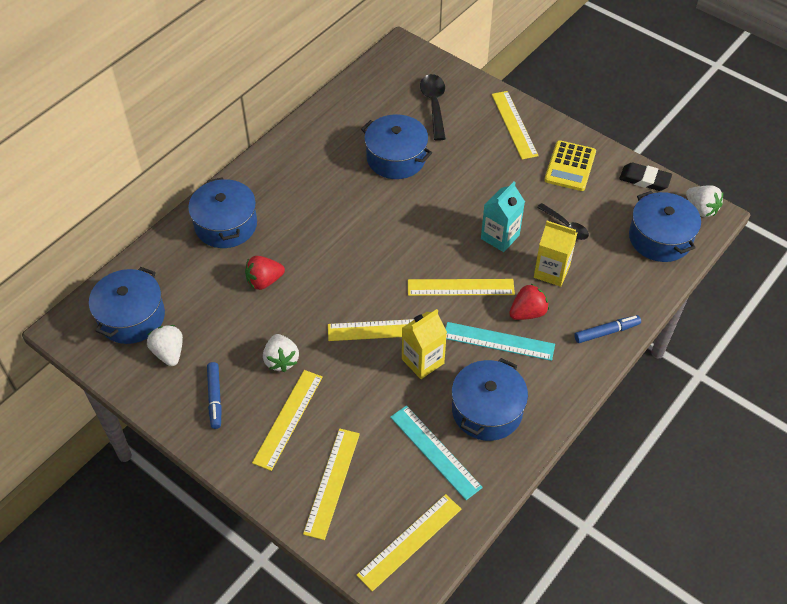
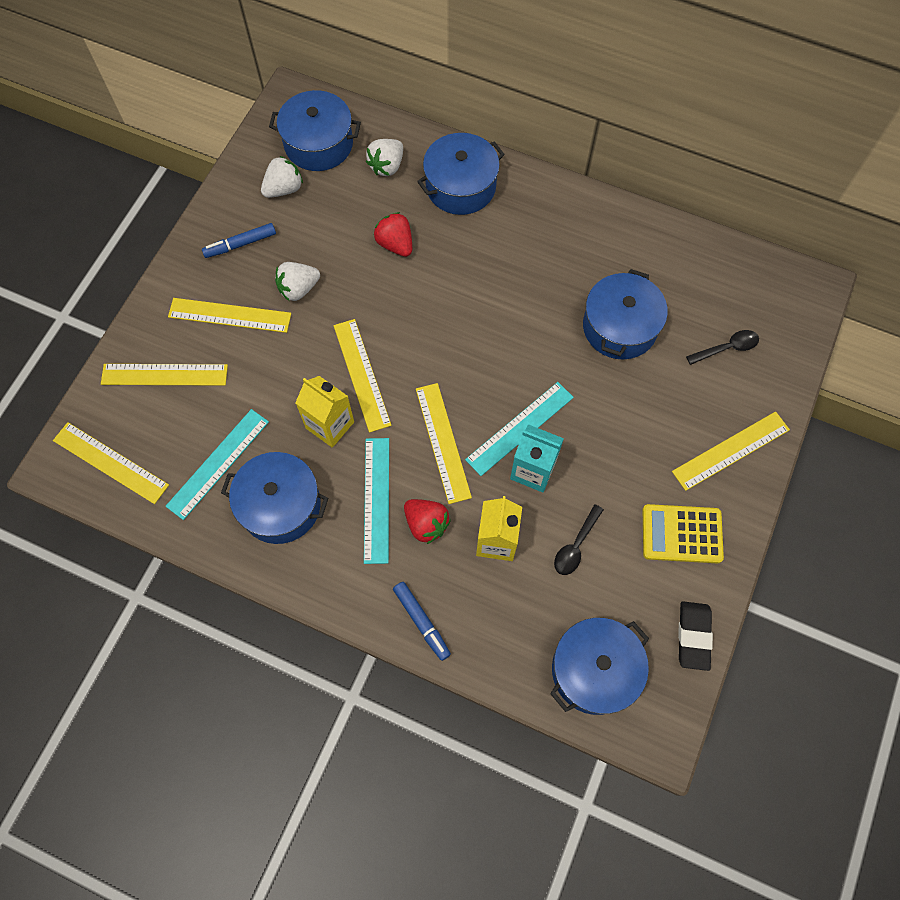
camera: 75 degrees right, 15 degrees up
black spoon [420,74,446,141] -> black spoon [686,330,759,365], size x0.66
white strawberry [686,186,723,217] -> white strawberry moved to [366,139,403,176]
none -> turquoise ruler [465,382,574,476]

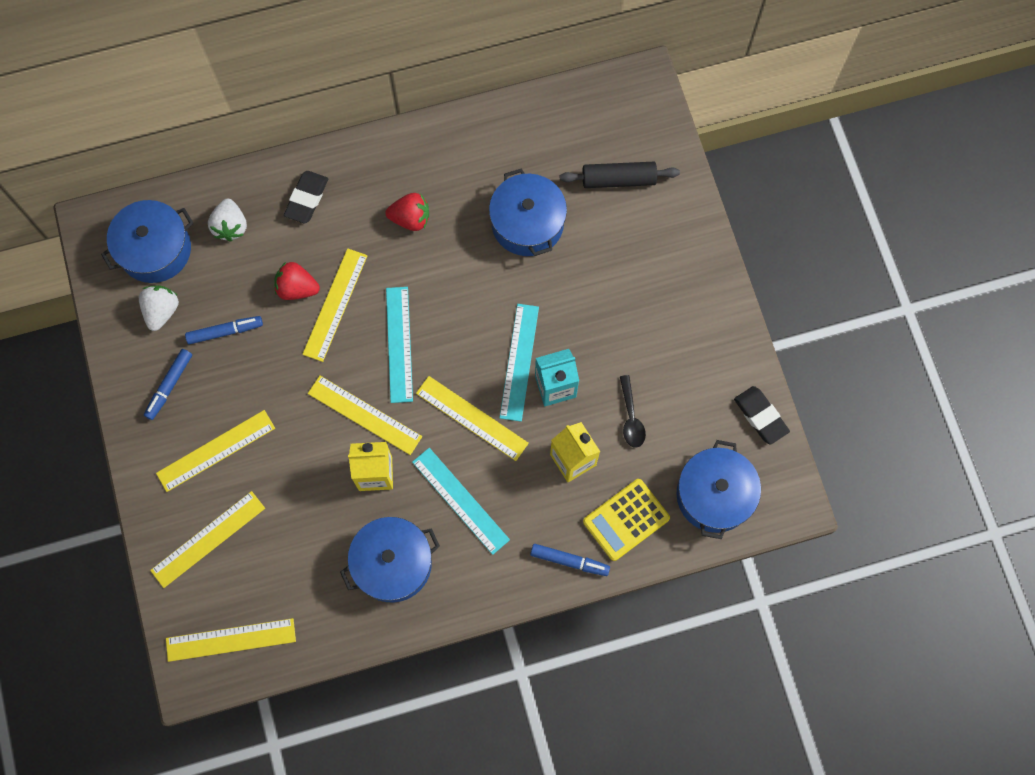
camera: 40 degrees left, 5 degrees up
turquoise ruler [165,409,269,520] -> turquoise ruler moved to [386,287,413,403]
white strawberry [275,262,320,301] -> none
red strawberry [404,499,451,544] -> red strawberry moved to [385,193,429,231]
blue pot [417,133,505,215] -> black eraser [284,171,328,223]
yellow calculator [643,504,724,563] -> yellow calculator moved to [583,479,670,561]
yellow ruler [672,412,790,491] -> yellow ruler moved to [302,248,368,362]
black spoon [686,330,759,365] -> black rolling pin [560,162,680,188]
none -> blue marker [185,316,263,344]

